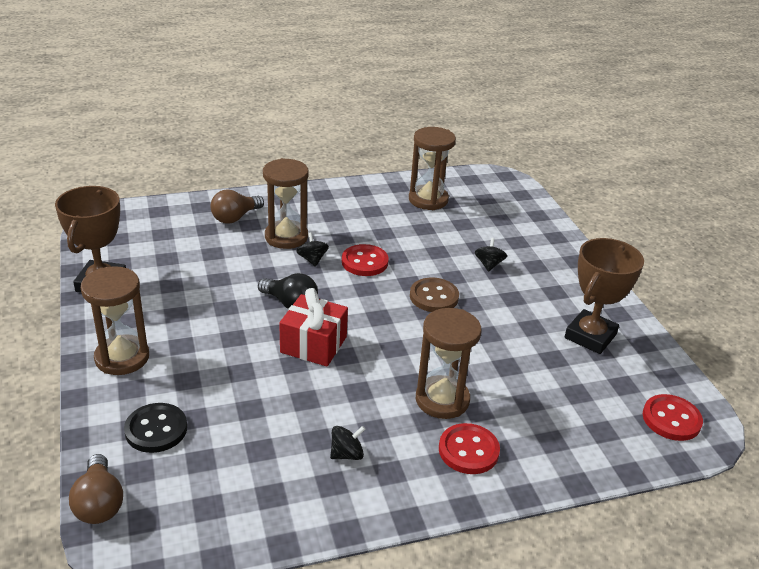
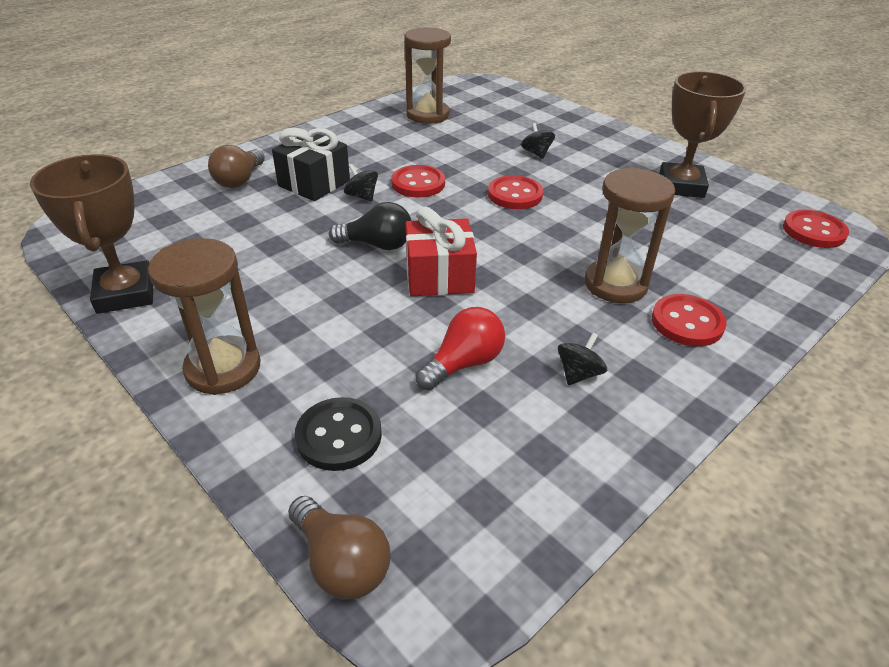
camera: 25 degrees left, 5 degrees up
brown hourglass [263,158,309,249] -> black gift [272,128,350,201]
brown button [410,278,459,312] -> red button [488,175,543,209]
none -> red light bulb [415,307,505,390]

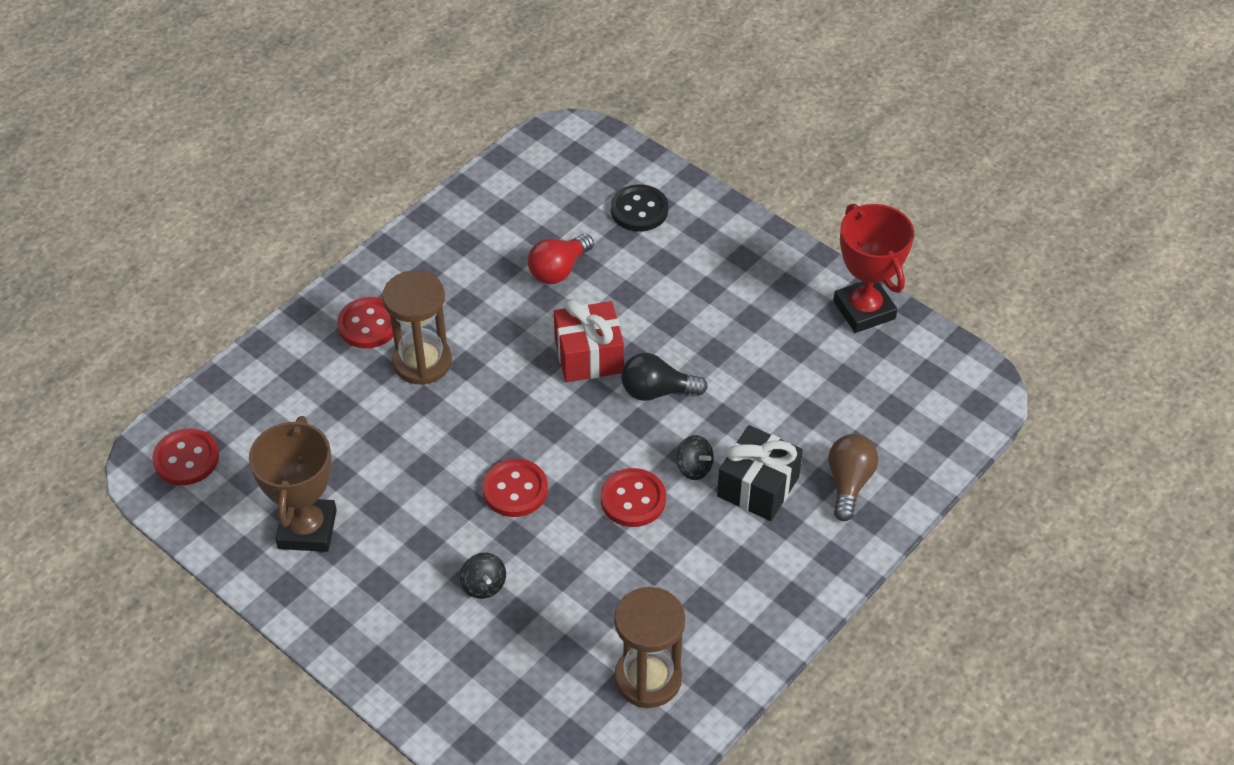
camera: 175 degrees right, 10 degrees up
brown trophy [30,154,153,314] -> red trophy [833,204,914,333]
brown hourglass [148,238,261,395] -> none
brown light bulb [288,496,390,599] -> none
black spinning top [558,333,607,385] -> none

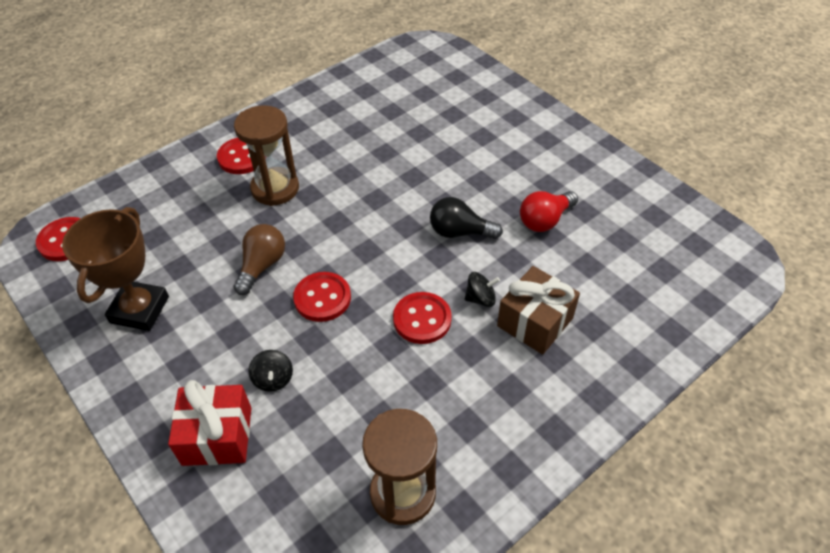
camera: 10 degrees right, 0 degrees up
red light bulb [528,234,594,284] -> red light bulb moved to [520,191,578,232]
red gift [554,299,624,382] -> red gift moved to [168,380,251,466]
black button [611,184,668,231] -> none
black spinning top [676,435,714,480] -> black spinning top turned 60 degrees counterclockwise [465,272,500,307]
black gift [717,425,803,521] -> brown gift [497,266,580,355]
brown light bulb [828,434,878,521] -> brown light bulb moved to [234,224,285,295]
red trophy [833,204,914,333] -> none

